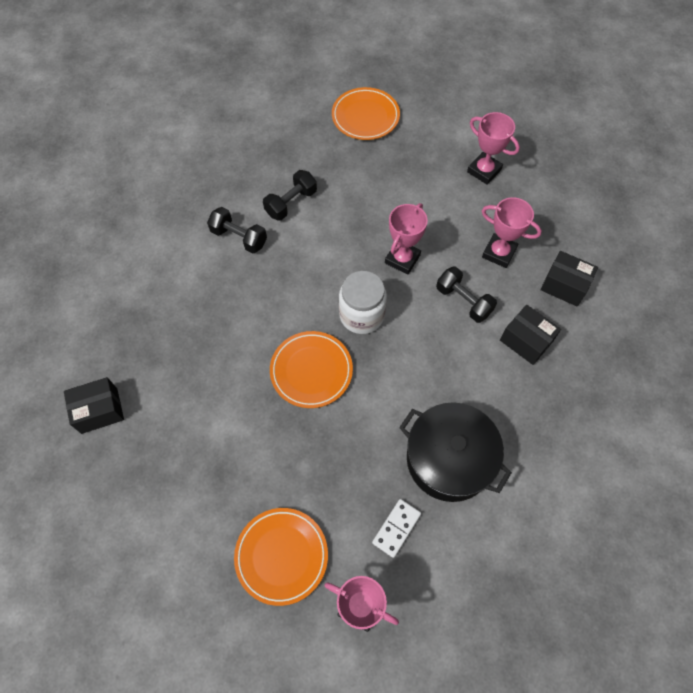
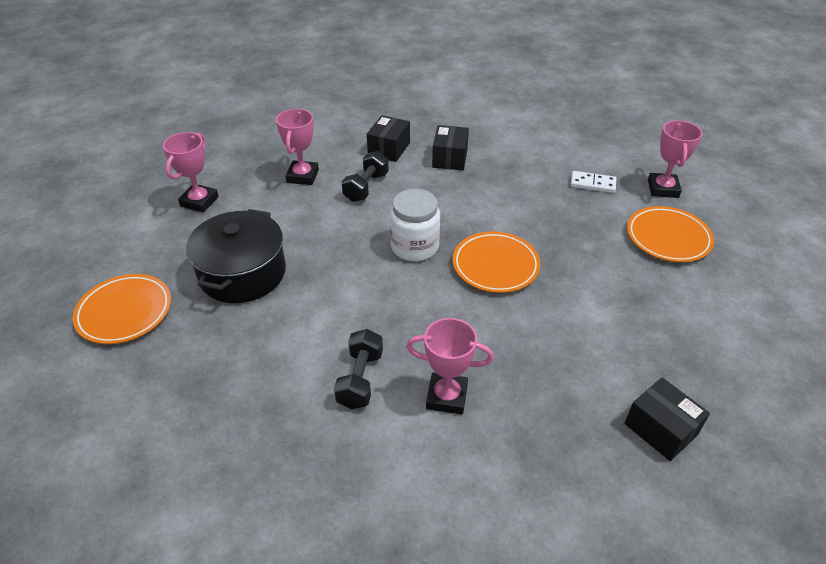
camera: 110 degrees left, 20 degrees down
black dumbbell [263,170,317,221] -> none
pink trophy [385,203,428,275] -> pink trophy moved to [406,318,494,415]
black pot [399,402,512,502] -> black pot moved to [186,209,286,303]
black box [540,251,598,306] -> black box moved to [432,125,469,170]

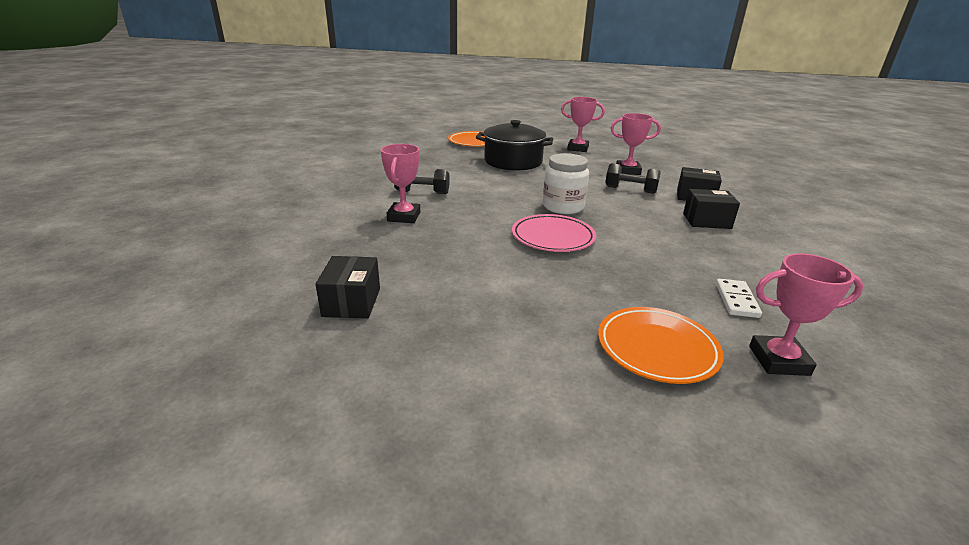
camera: 85 degrees right, 15 degrees down
orange plate [453,231,540,293] -> pink plate [512,214,596,252]
black box [624,378,710,461] -> black box turned 45 degrees counterclockwise [316,256,380,319]

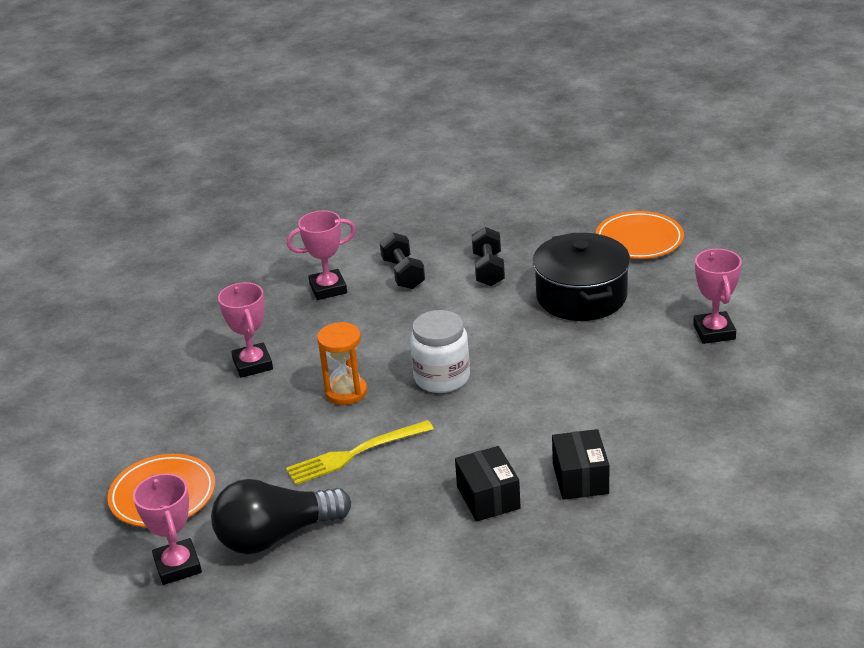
camera: 70 degrees right, 5 degrees up
black box [316,256,380,319] -> none
pink plate [512,214,596,252] -> orange hourglass [317,322,367,405]
black dumbbell [605,163,661,194] -> black dumbbell moved to [472,227,505,286]
pink trophy [611,113,661,175] -> pink trophy moved to [218,282,273,378]
white domino [716,279,762,318] -> black light bulb [211,479,351,554]
none -> yellow fork [286,420,434,485]

